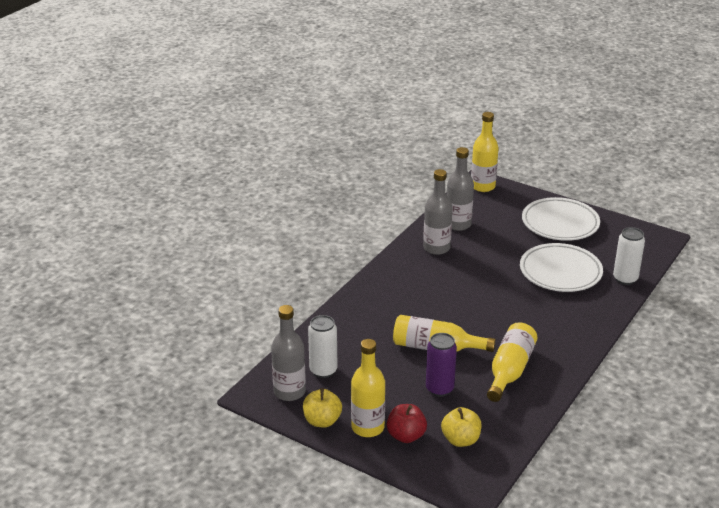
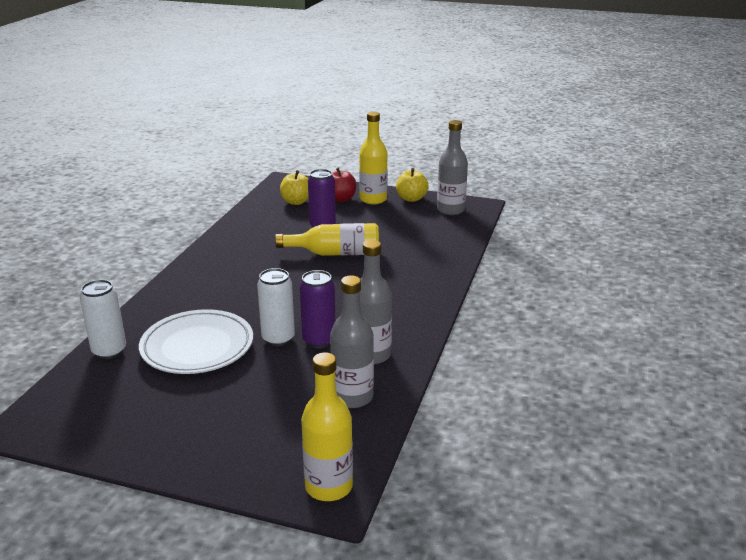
camera: 165 degrees right, 5 degrees down
white can [308,315,337,378] -> white can moved to [257,268,295,346]
yellow bottle [487,322,537,402] -> none
white plate [522,197,600,241] -> none
none -> purple can [300,270,335,349]

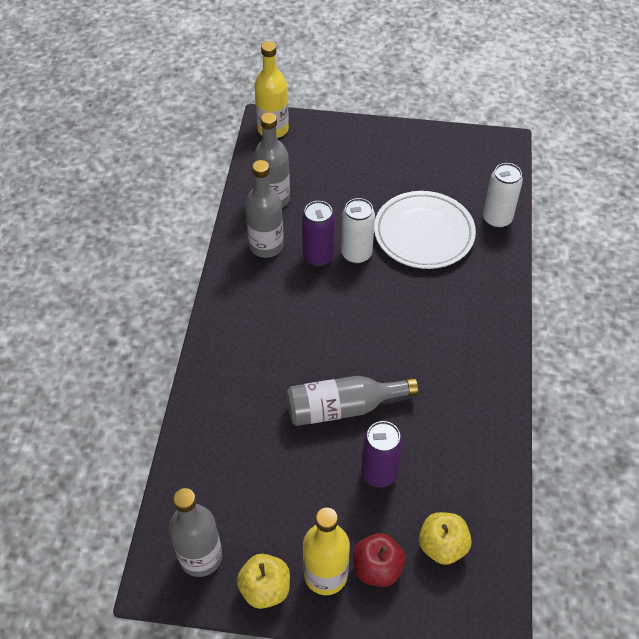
camera: 170 degrees right, 25 degrees up
yellow bottle [275,223,379,256] -> grey bottle [287,376,418,426]

